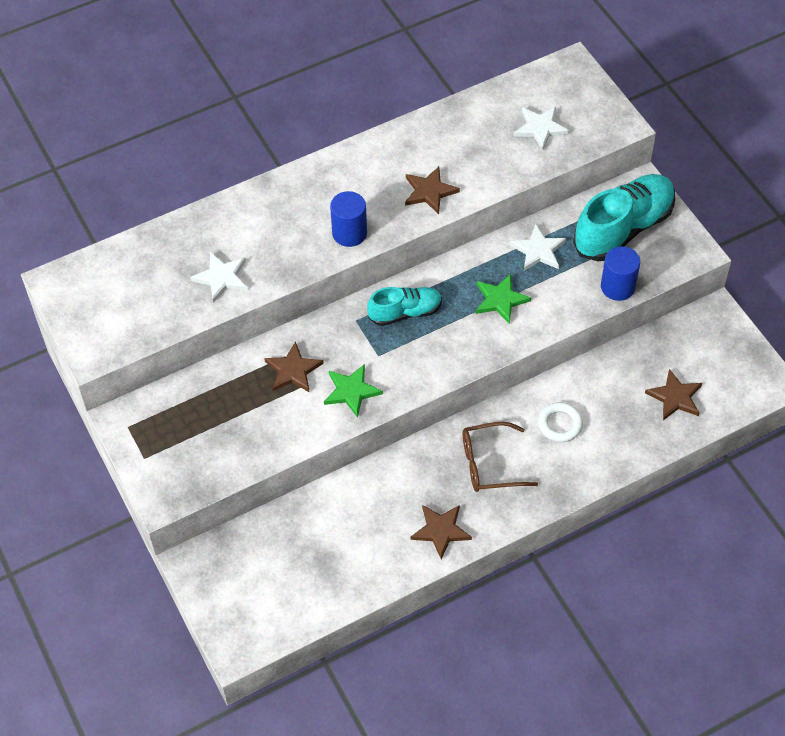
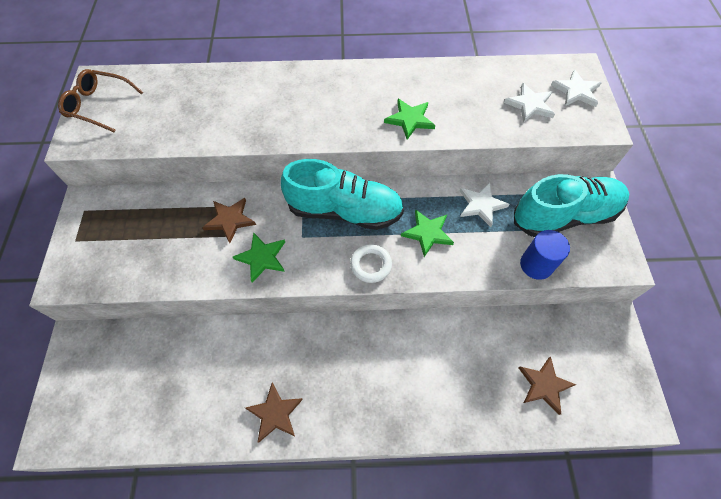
camera: 25 degrees right, 5 degrees up
white star [190,252,248,303] -> white star moved to [551,69,602,107]
blue cylinder [330,191,367,247] -> none
turquoise shoe [367,287,442,326] -> turquoise shoe [281,159,404,230], size x1.73
brown star [405,167,460,214] -> green star [384,99,435,140]
brown glasses [463,422,538,492] -> brown glasses moved to [58,69,143,133]
white ring [538,402,583,442] -> white ring moved to [350,244,392,283]

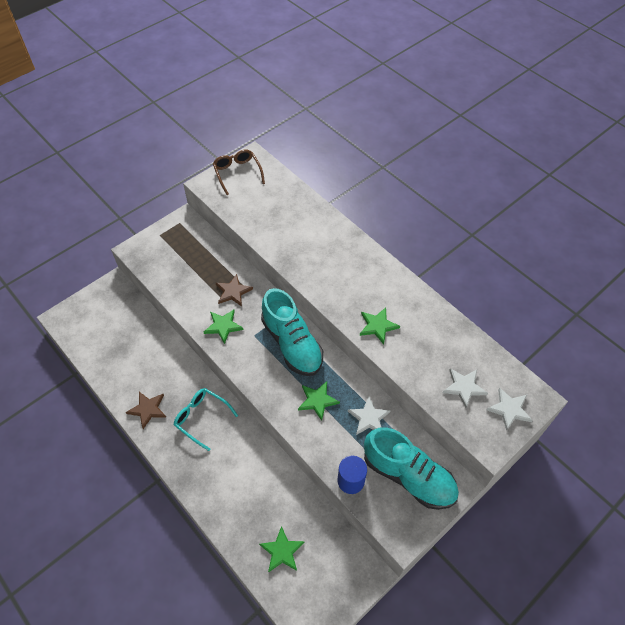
camera: 50 degrees right, 5 degrees down
white ring [350,244,392,283] -> none
brown star [519,356,576,415] -> green star [259,526,305,573]
none -> turquoise glasses [174,388,238,451]

